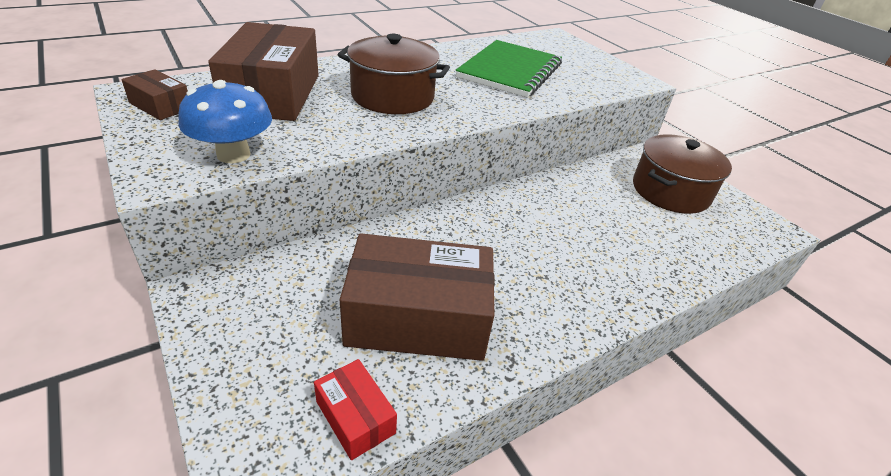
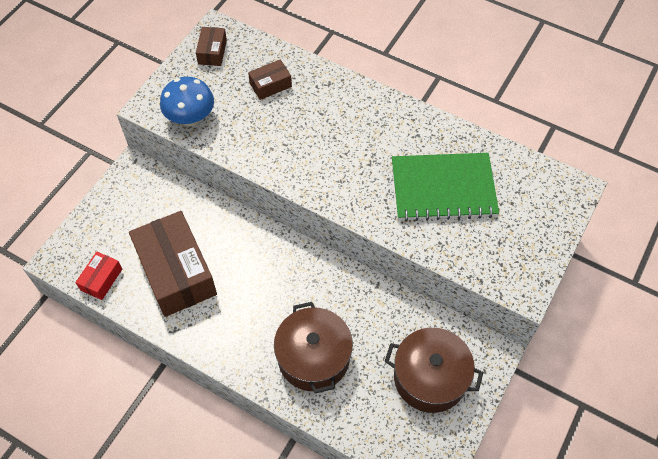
camera: 65 degrees right, 20 degrees up
brown box [208,22,319,121] -> brown box [248,59,292,100], size x0.46
brown pot [337,34,450,114] -> brown pot moved to [274,302,353,393]

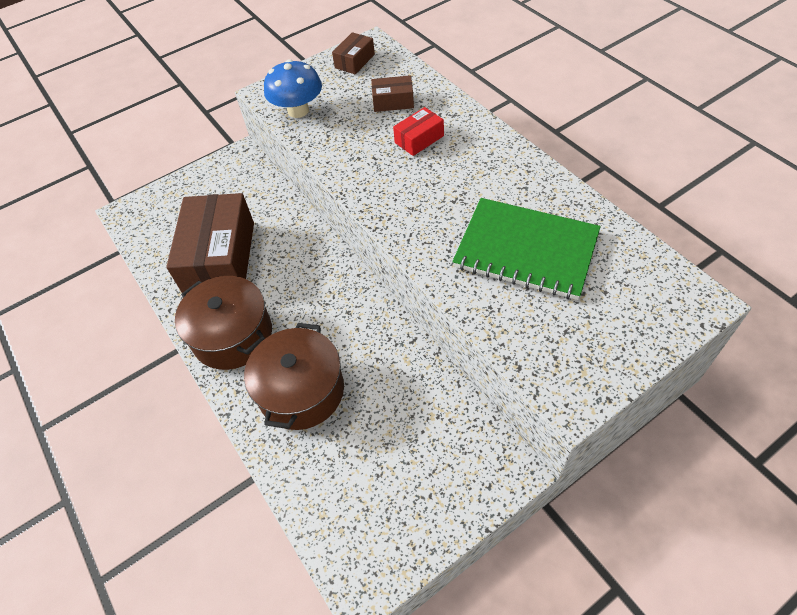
camera: 30 degrees right, 5 degrees down
red box [75,252,122,300] -> red box moved to [393,107,444,156]
brown pot [385,328,483,413] -> brown pot moved to [175,276,272,370]

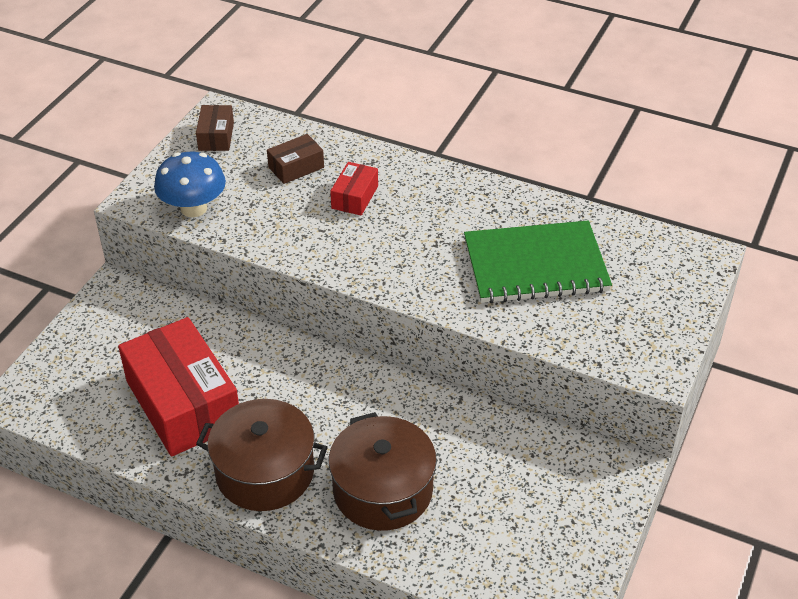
camera: 35 degrees left, 10 degrees down
brown box [166,193,254,293] -> red box [118,317,239,456]

